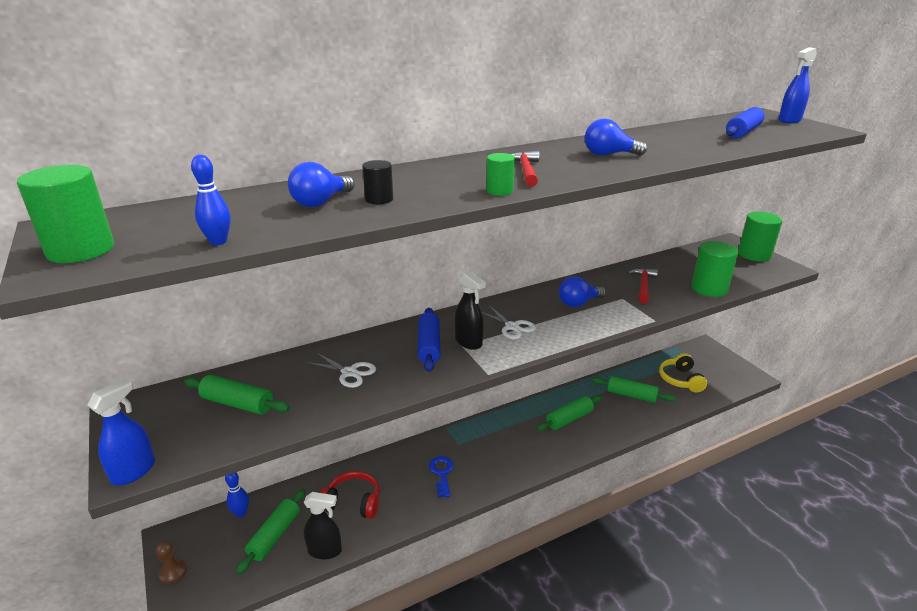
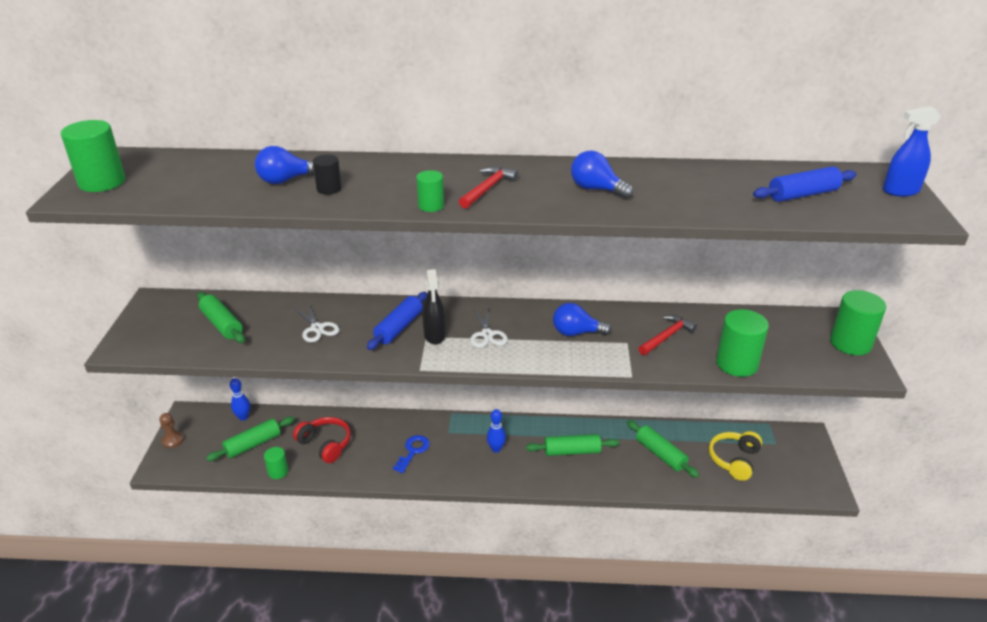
camera: 30 degrees right, 5 degrees up
blue spray bottle [87,379,155,486] -> none
blue bowling pin [191,155,231,245] -> blue bowling pin moved to [487,409,506,453]
black spray bottle [304,492,342,559] -> green cylinder [264,447,288,479]

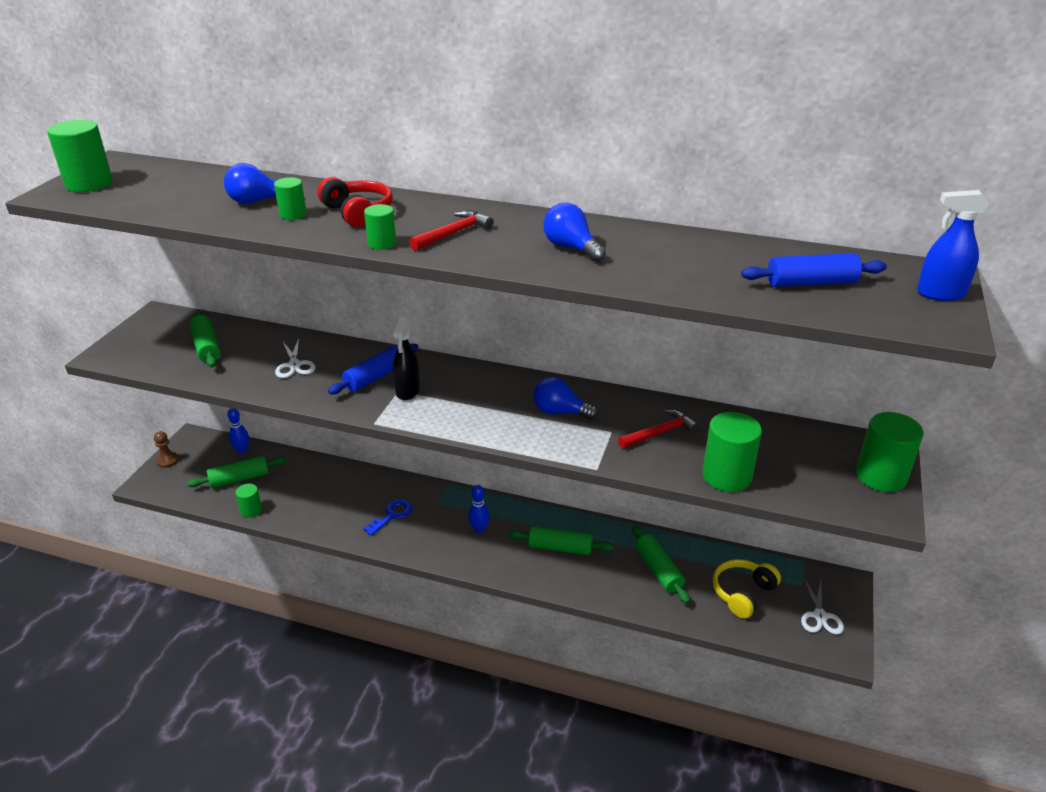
camera: 15 degrees right, 0 degrees up
red headphones [293,417,351,463] -> red headphones moved to [318,177,393,227]
black cylinder [313,154,342,195] -> green cylinder [274,177,307,220]
white scissors [470,309,508,348] -> white scissors moved to [801,577,844,634]

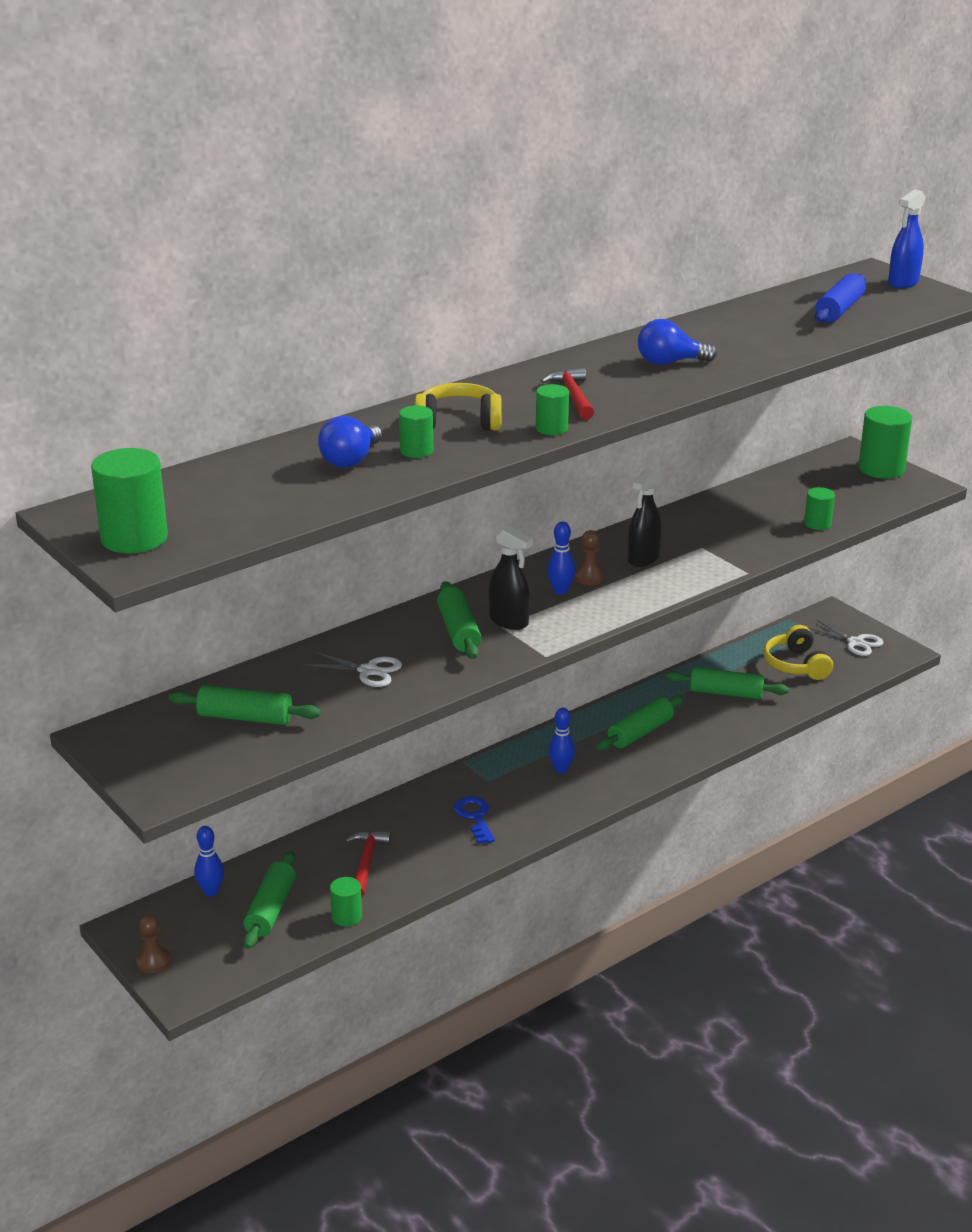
camera: 55 degrees left, 5 degrees down
red headphones [318,177,393,227] -> yellow headphones [415,383,502,431]
blue rolling pin [328,344,418,395] -> green rolling pin [437,581,481,659]
blue light bulb [533,377,598,420] -> black spray bottle [628,468,662,567]
red hammer [618,409,699,449] -> red hammer moved to [345,830,391,897]
green cylinder [702,412,762,492] -> green cylinder [804,487,835,530], size x0.55
none -> blue bowling pin [547,522,576,595]
none -> brown pawn [574,530,605,585]

